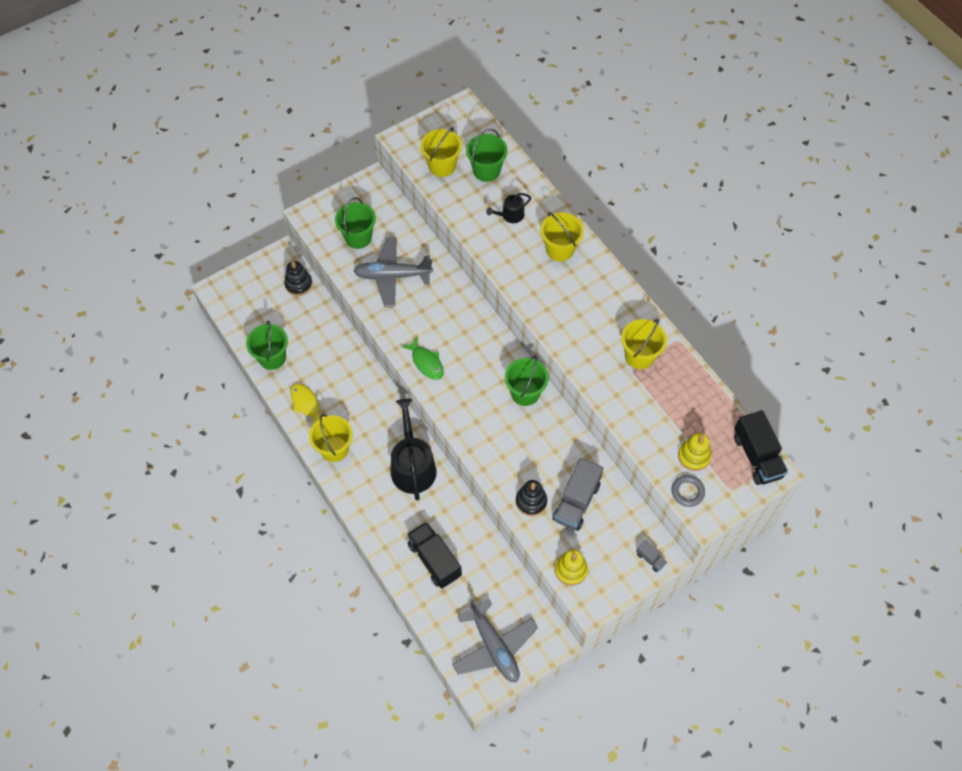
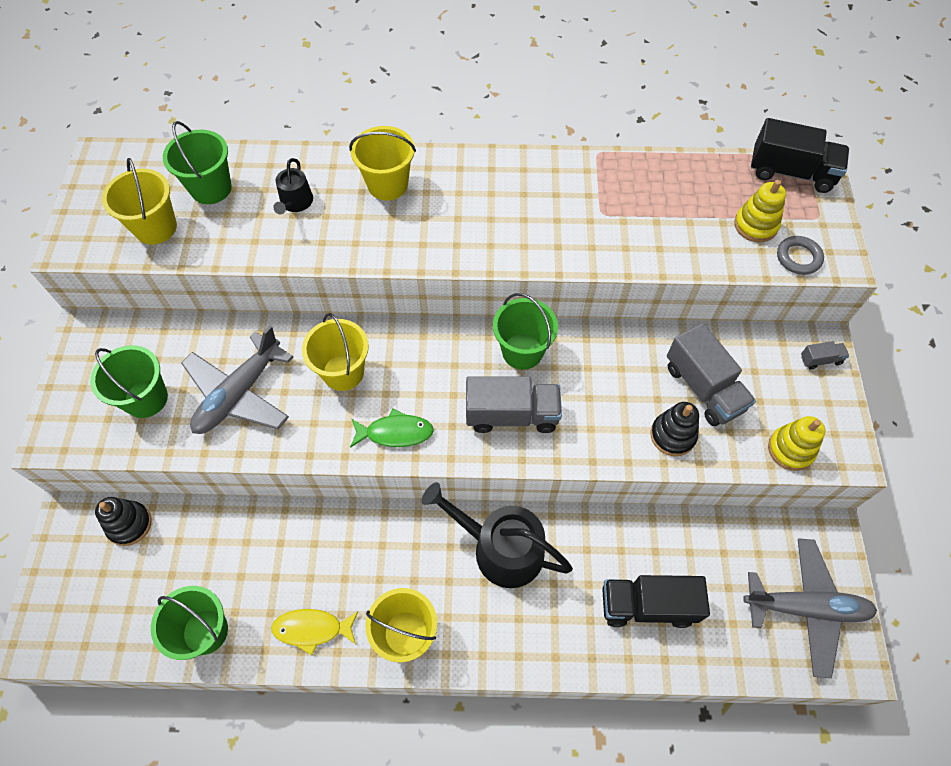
camera: 55 degrees left, 0 degrees up
yellow bucket [621,319,667,369] -> yellow bucket moved to [302,313,369,391]
none -> grey truck [466,376,562,433]

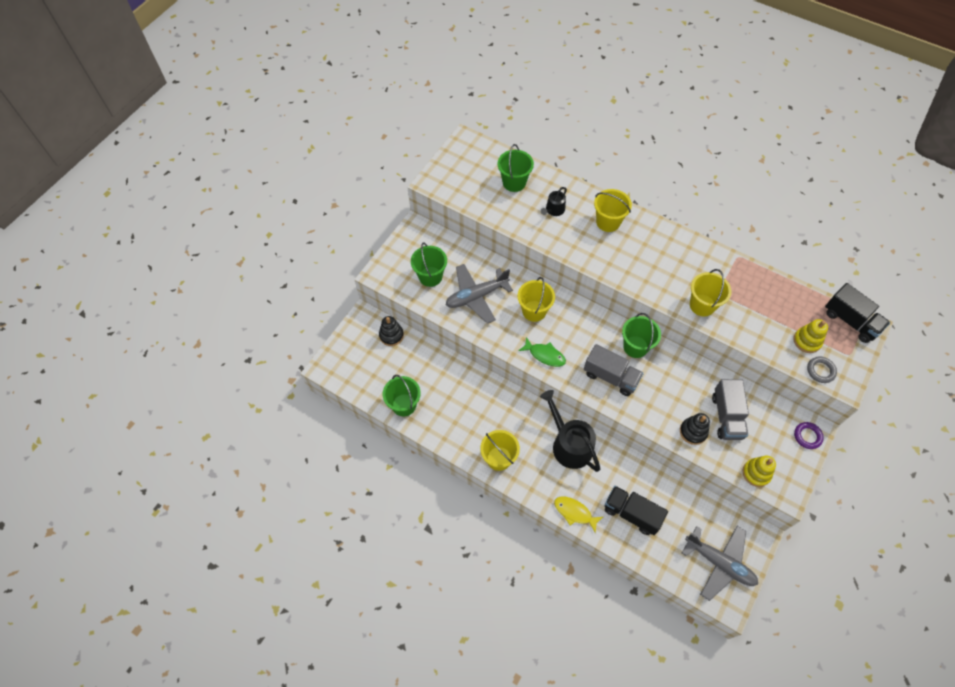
camera: 30 degrees right, 0 degrees up
yellow bucket [102,158,177,245] -> yellow bucket moved to [690,269,731,316]
yellow fish [271,609,358,655] -> yellow fish moved to [554,496,603,533]
grey truck [801,341,849,370] -> purple ring [794,422,824,449]

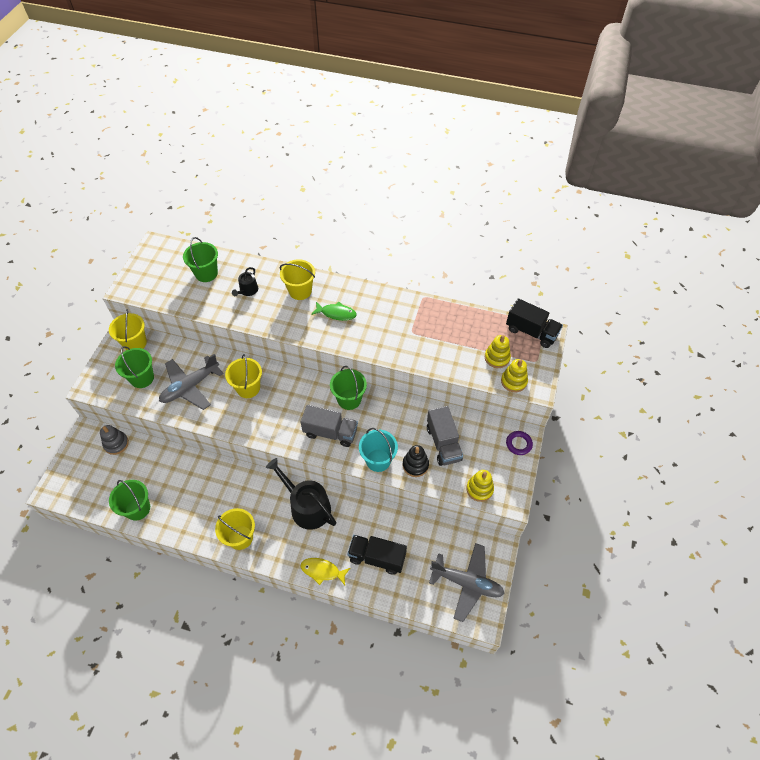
camera: 15 degrees left, 5 degrees down
black stacking toy [379,316,404,346] -> grey stacking toy [100,425,129,455]
green fish [518,337,566,367] -> green fish moved to [311,301,357,321]
yellow bucket [690,269,731,316] -> yellow bucket moved to [109,309,147,350]
grey ring [807,357,837,383] -> yellow stacking toy [501,359,528,392]
none -> turquoise bucket [359,428,398,472]

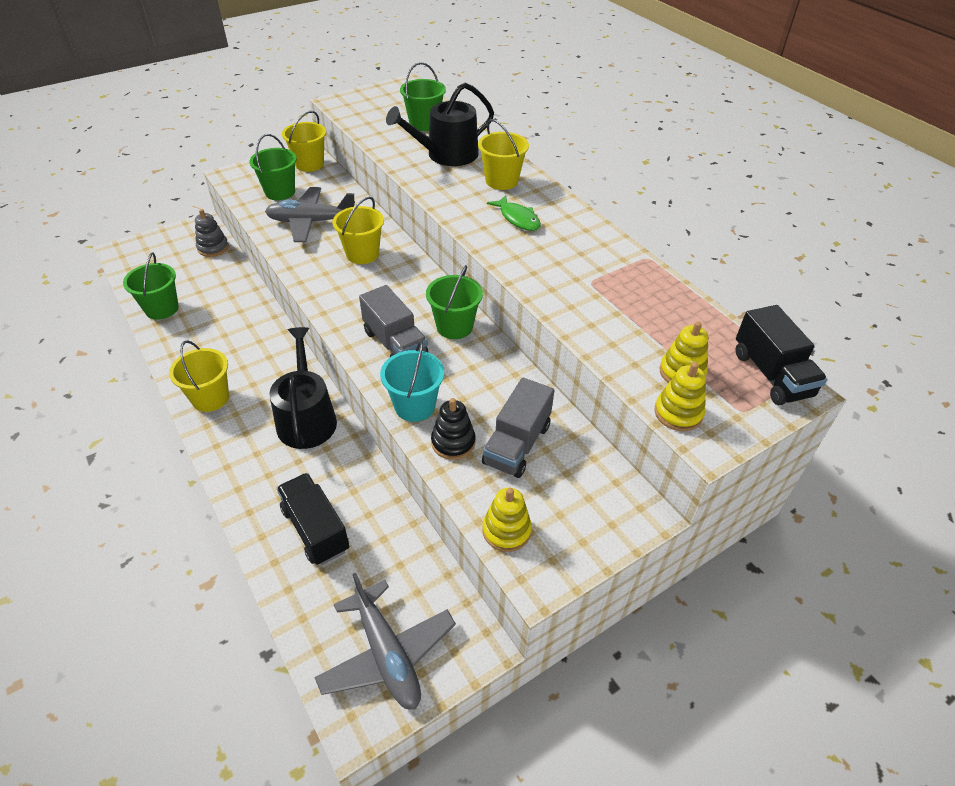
camera: 40 degrees right, 10 degrees down
black watering can [232,267,258,296] -> black watering can [386,83,494,166], size x1.99
yellow fish [301,558,350,585] -> none
purple ring [506,431,533,455] -> none

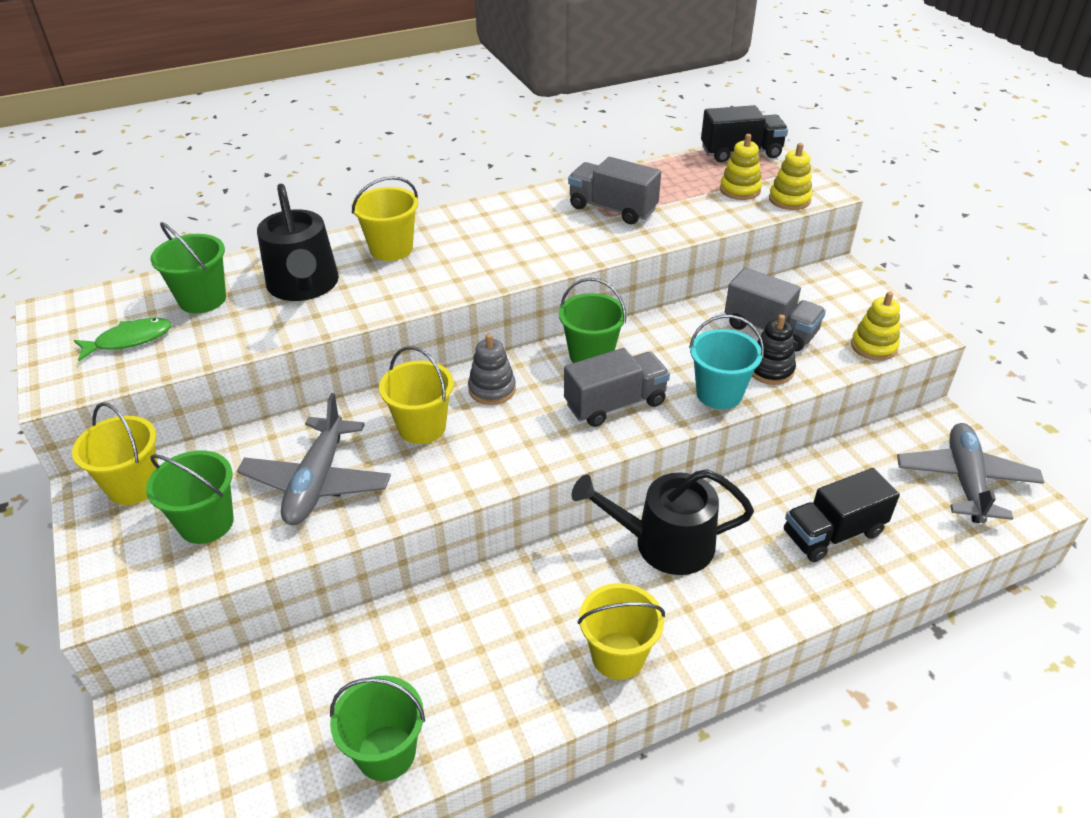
camera: 80 degrees left, 5 degrees down
grey stacking toy [195,209,229,257] -> grey stacking toy moved to [468,334,516,405]
grey plane [314,573,456,709] -> grey plane turned 60 degrees counterclockwise [897,423,1044,523]
green fish [487,195,541,231] -> green fish moved to [74,318,171,361]
none -> grey truck [568,157,661,224]

